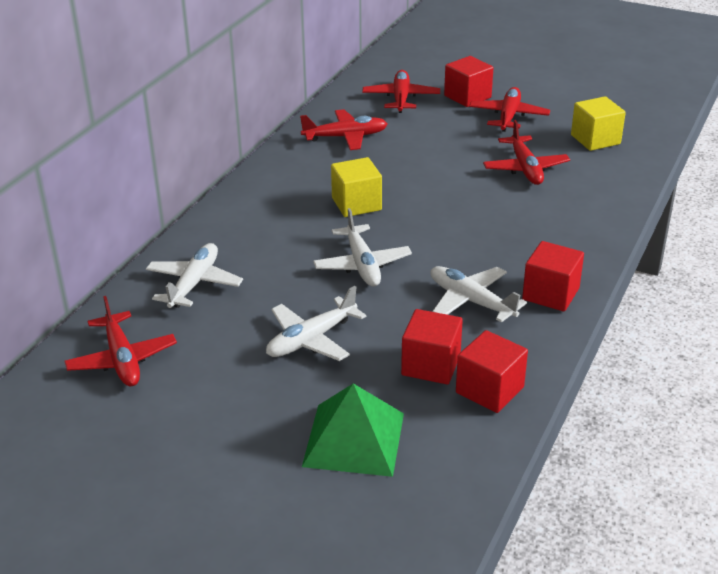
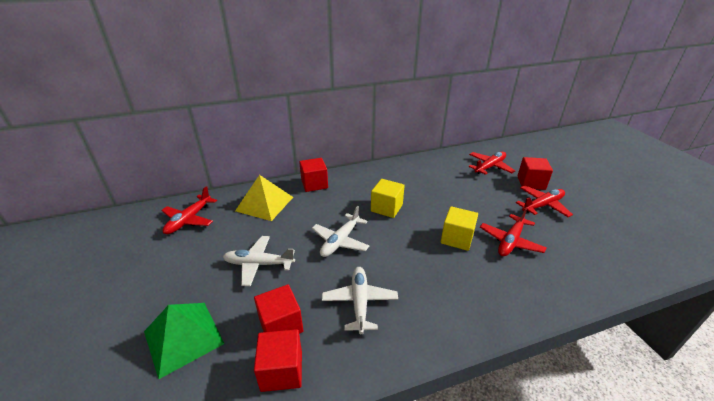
camera: 45 degrees right, 0 degrees up
white plane [146,243,243,308] -> yellow pyramid [235,175,293,221]
red plane [300,109,387,150] -> none
red cube [522,241,584,312] -> red cube moved to [299,158,328,192]
yellow cube [571,96,626,151] -> yellow cube moved to [441,206,478,251]

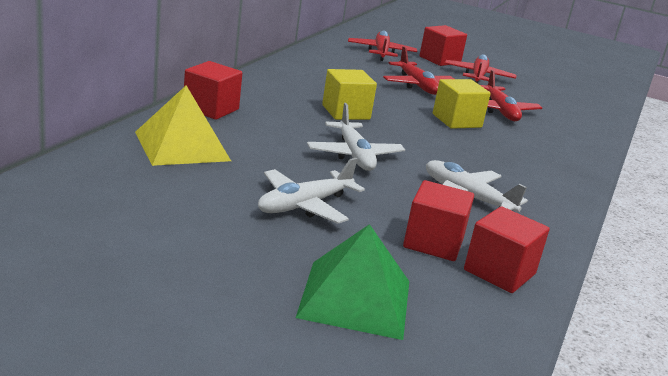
camera: 50 degrees left, 10 degrees down
red plane [161,186,217,234] -> red plane moved to [383,46,454,95]

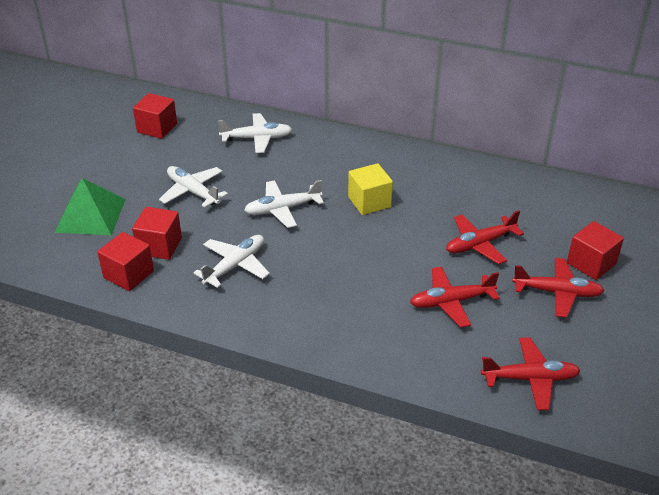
camera: 90 degrees right, 15 degrees up
yellow pyramid [135,86,231,166] -> white plane [218,113,293,153]
red cube [184,61,242,120] -> red cube moved to [133,93,177,139]
red plane [348,31,417,61] -> red plane moved to [481,338,581,410]
yellow cube [433,79,491,129] -> none

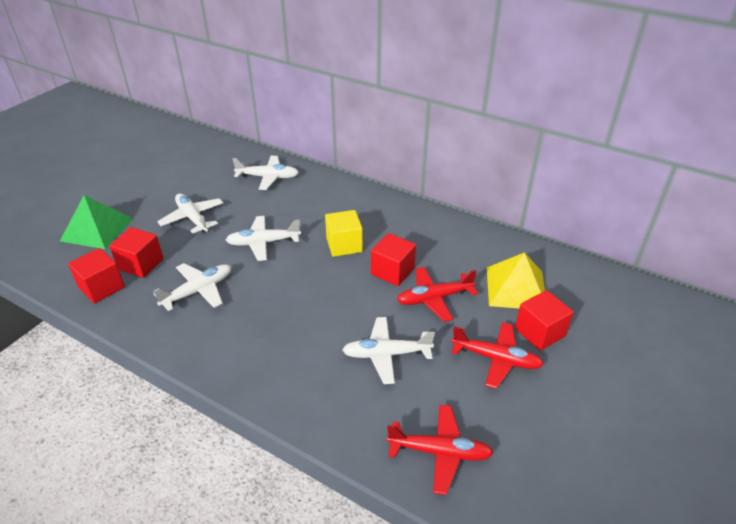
camera: 10 degrees right, 0 degrees up
red cube [133,93,177,139] -> red cube moved to [371,233,416,286]
red plane [410,267,500,327] -> white plane [342,317,435,384]
none -> yellow pyramid [487,252,545,308]

